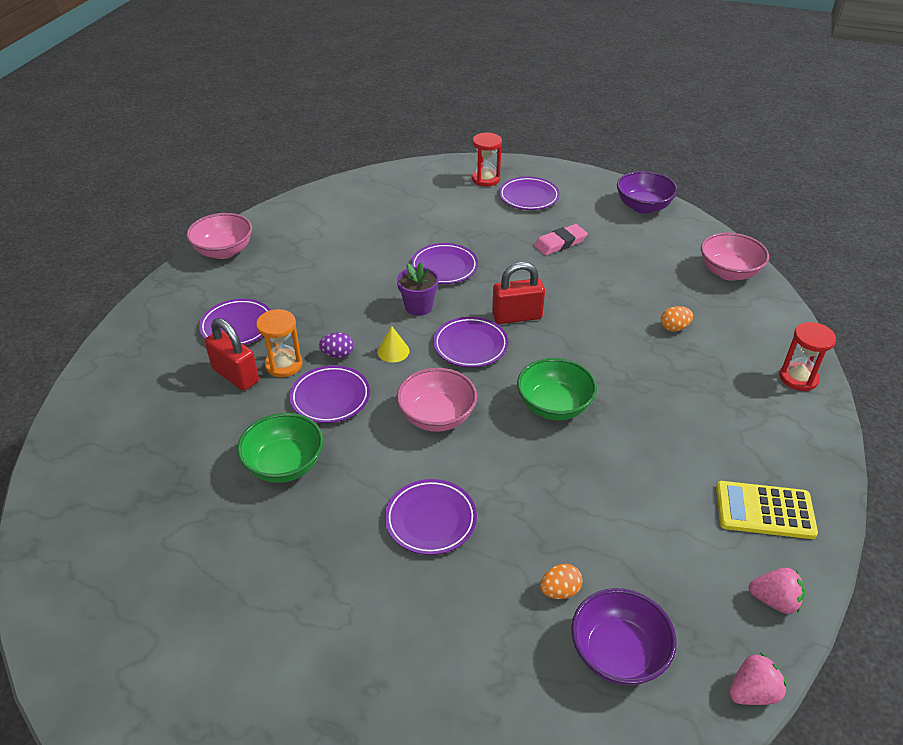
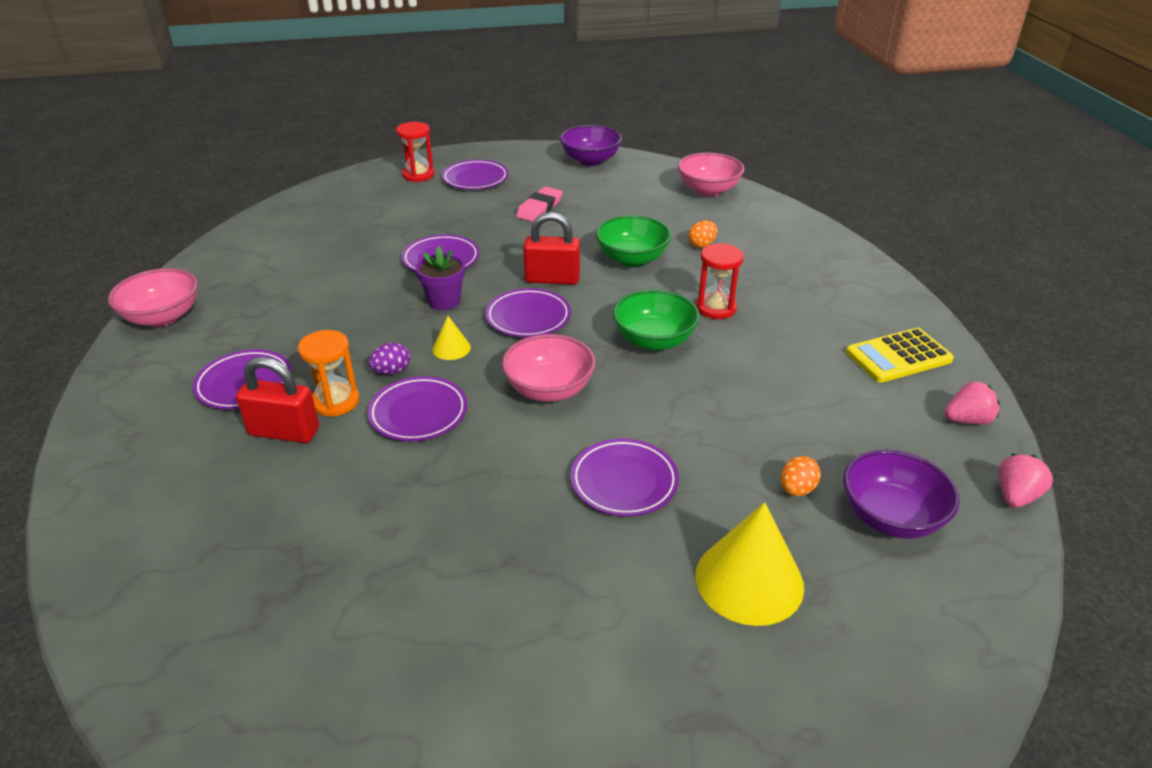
camera: 30 degrees left, 5 degrees down
green bowl [237,413,323,483] -> green bowl moved to [596,215,671,267]
red padlock [492,262,545,324] -> red padlock turned 45 degrees clockwise [523,212,580,285]
red hourglass [779,322,836,391] -> red hourglass moved to [696,243,744,319]
none -> yellow cone [695,502,804,626]

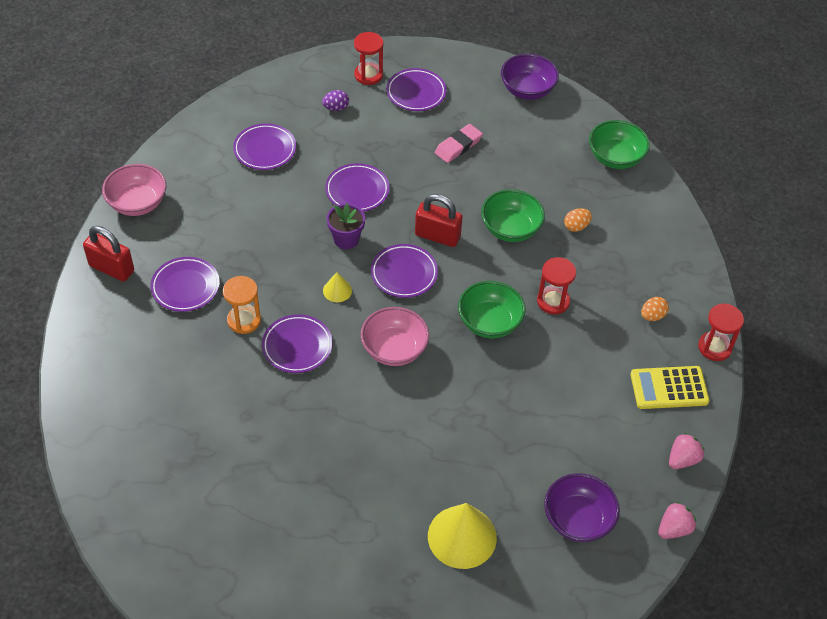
camera: 15 degrees right, 15 degrees up
red padlock [236,357,319,443] -> red padlock moved to [83,226,134,282]
purple egg [369,343,410,375] -> purple egg moved to [322,90,349,111]
purple plate [571,439,679,516] -> purple plate moved to [233,123,296,170]
pink bowl [678,153,744,197] -> green bowl [589,120,650,169]
orange egg [781,456,821,496] -> orange egg moved to [641,297,669,321]
pink strawberry [945,381,1000,424] -> pink strawberry turned 45 degrees counterclockwise [669,433,704,469]
none -> red hourglass [698,303,744,361]

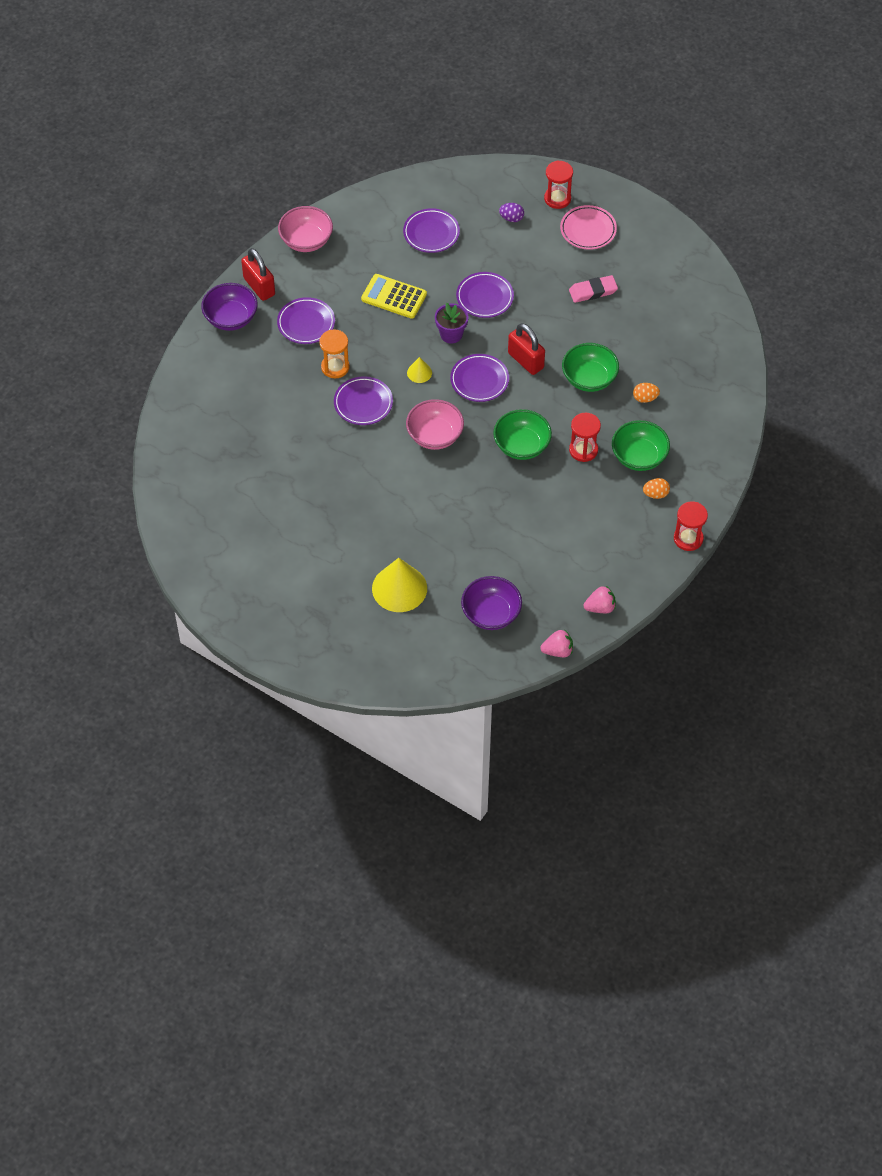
camera: 30 degrees right, 5 degrees up
purple plate [386,68,447,111] -> pink plate [560,205,617,250]
purple bowl [501,54,559,100] -> purple bowl moved to [201,283,258,331]
green bowl [589,120,650,169] -> green bowl moved to [612,420,670,471]
yellow calculator [630,366,709,409] -> yellow calculator moved to [361,274,427,319]

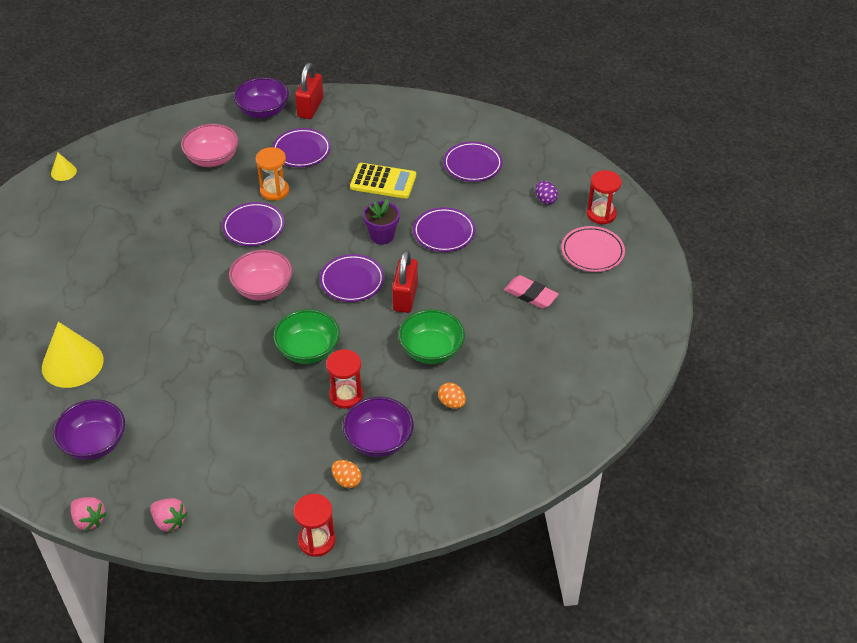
camera: 50 degrees right, 10 degrees down
pink bowl [278,206,333,252] -> pink bowl moved to [181,124,239,167]
yellow calculator [361,274,427,319] -> yellow calculator turned 120 degrees clockwise [350,163,416,199]
yellow cone [407,357,432,383] -> yellow cone moved to [51,153,77,181]
green bowl [612,420,670,471] -> purple bowl [343,397,413,457]

